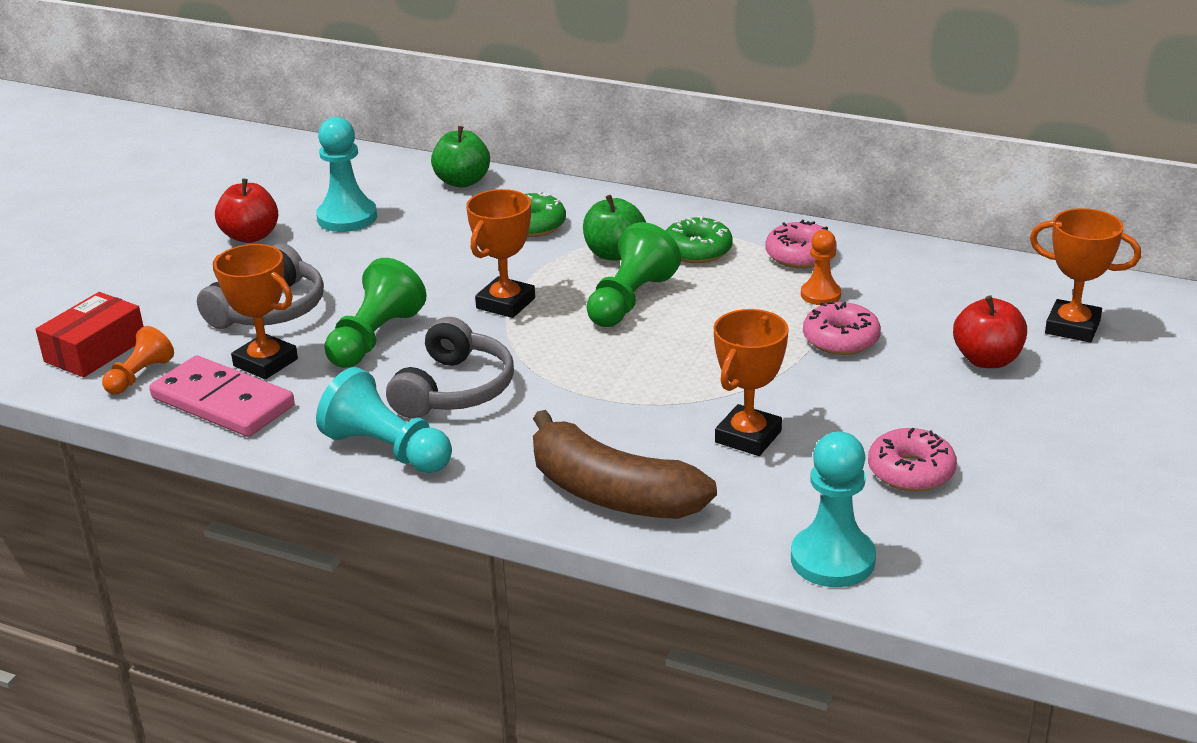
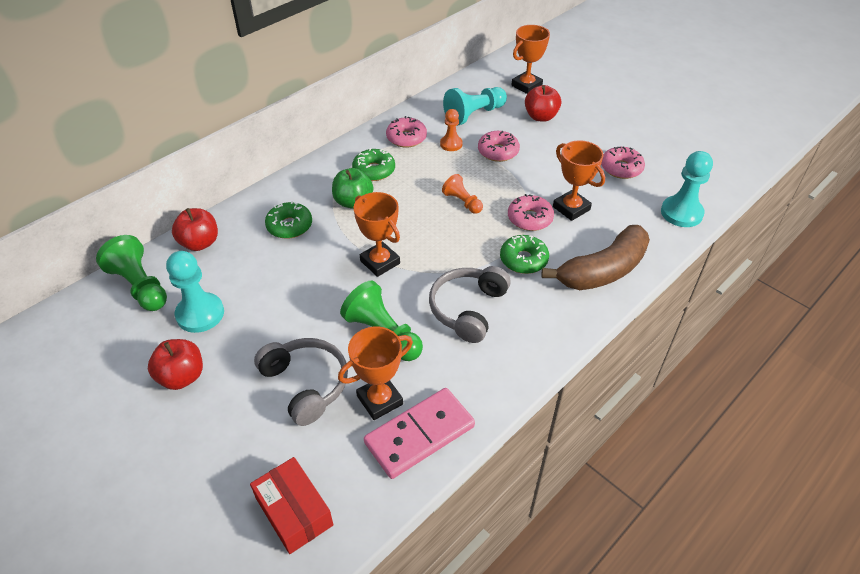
camera: 70 degrees left, 15 degrees up
orange pawn [102,326,174,394] -> orange pawn moved to [442,174,483,214]
turquoise pawn [316,367,452,473] -> turquoise pawn moved to [443,87,507,126]
grey headphones [386,317,514,418] -> grey headphones turned 105 degrees counterclockwise [429,266,511,343]
green apple [431,126,490,188] -> red apple [172,208,218,251]
green pawn [586,222,681,327] -> green pawn moved to [96,235,167,311]
none -> green donut [500,235,549,274]
none -> pink donut [508,194,554,231]

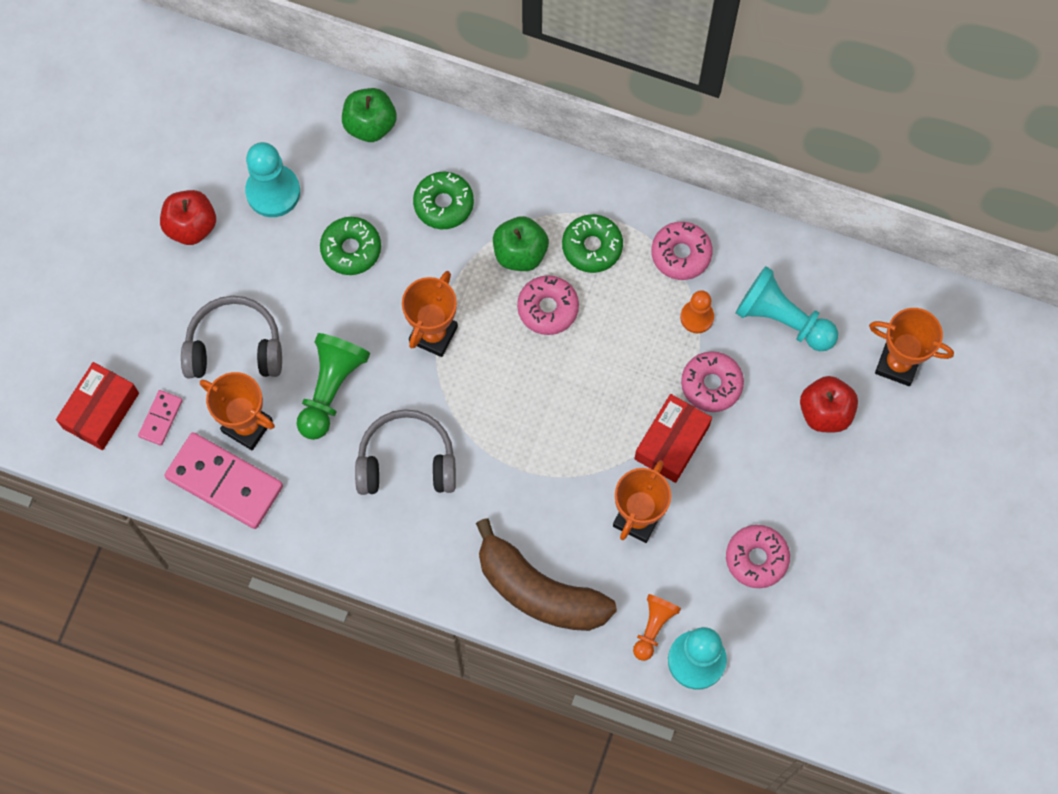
camera: 65 degrees right, 25 degrees up
green pawn [96,235,167,311] -> none
red apple [172,208,218,251] -> green apple [342,88,397,142]
grey headphones [254,338,348,426] -> grey headphones turned 120 degrees counterclockwise [181,296,282,378]
orange pawn [442,174,483,214] -> orange pawn moved to [633,594,681,661]
green donut [500,235,549,274] -> green donut moved to [320,217,381,275]
pink donut [508,194,554,231] -> pink donut moved to [517,275,579,335]
none -> pink domino [138,390,183,446]
none -> red box [634,394,712,483]

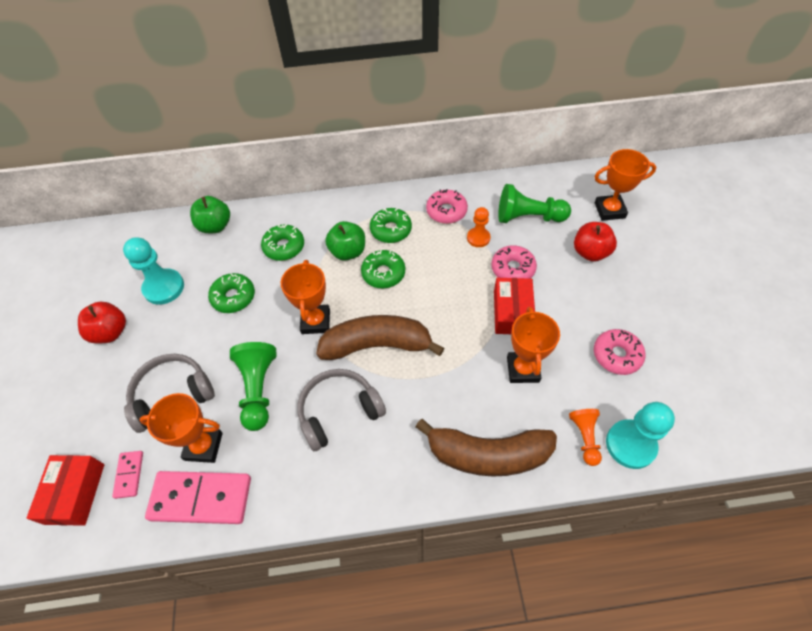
camera: 25 degrees left, 15 degrees down
pink donut [517,275,579,335] -> green donut [361,250,405,288]
turquoise pawn [735,266,838,351] -> green pawn [498,184,571,223]
none -> brown banana [316,315,444,360]

